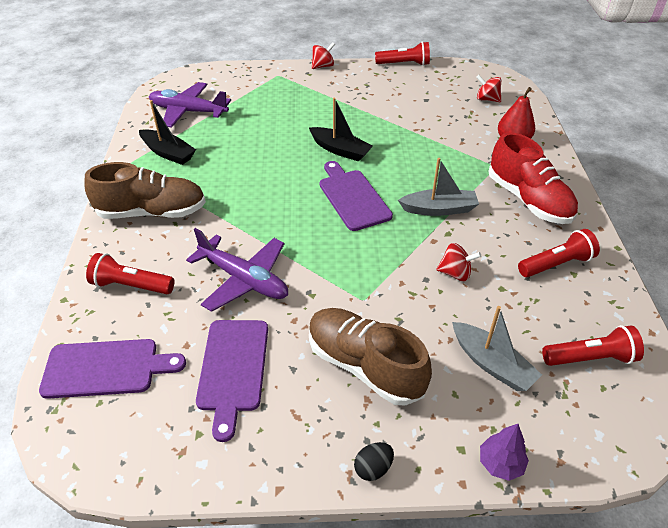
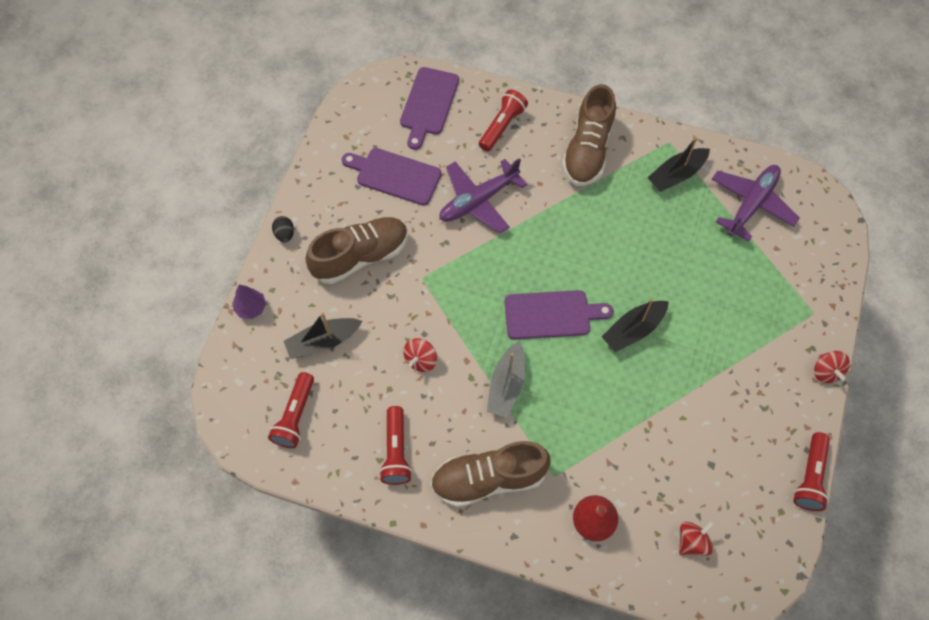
camera: 110 degrees right, 20 degrees up
grey boat [452,306,542,391] -> black boat [284,312,362,359]
red shoe [488,132,578,224] -> brown shoe [430,441,550,507]

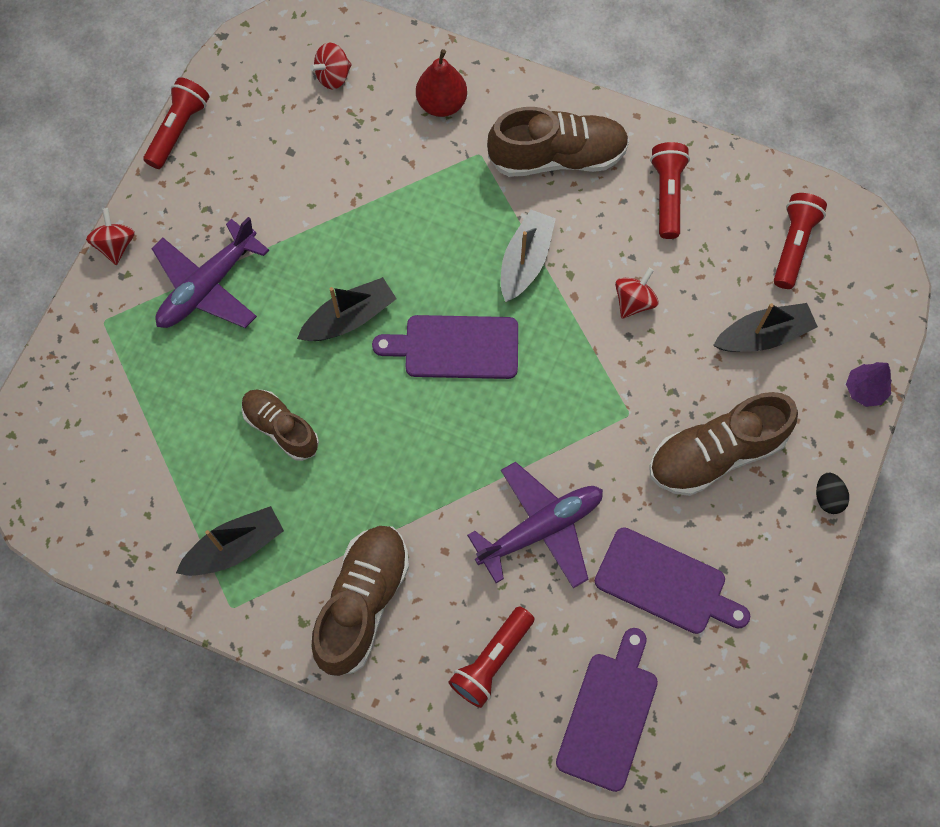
camera: 175 degrees left, 5 degrees up
purple plane [712,165,800,241] -> purple plane moved to [151,217,269,328]
none -> brown shoe [241,389,319,461]

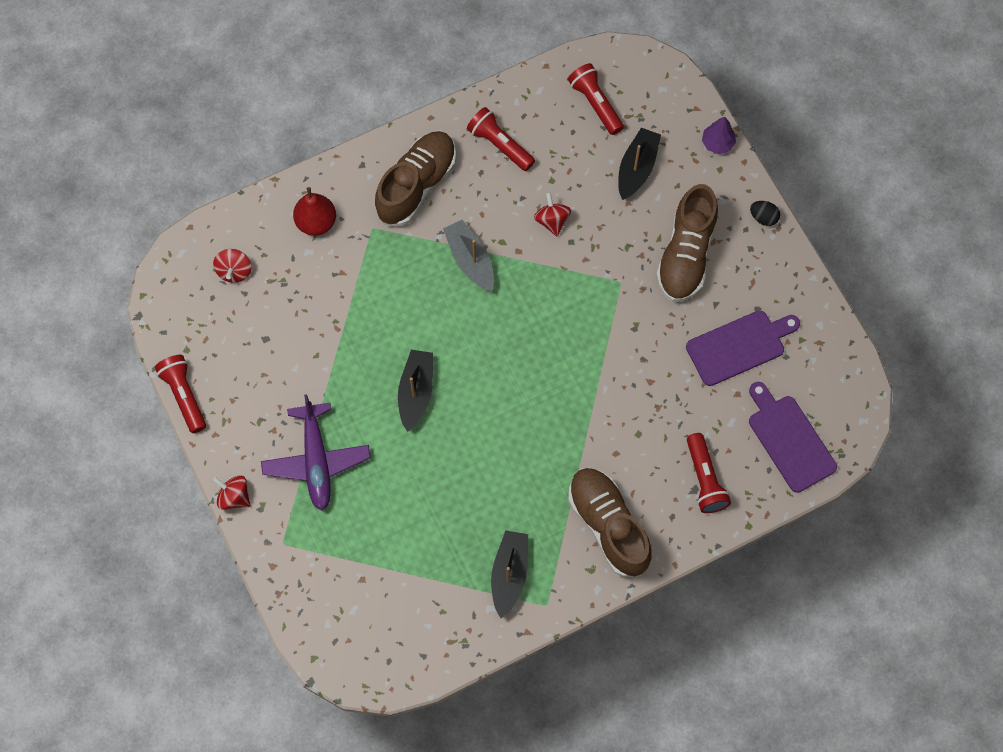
camera: 50 degrees left, 0 degrees up
brown shoe [241,389,319,461] -> none
purple cutting board [372,315,518,379] -> none
purple plane [467,462,603,588] -> none

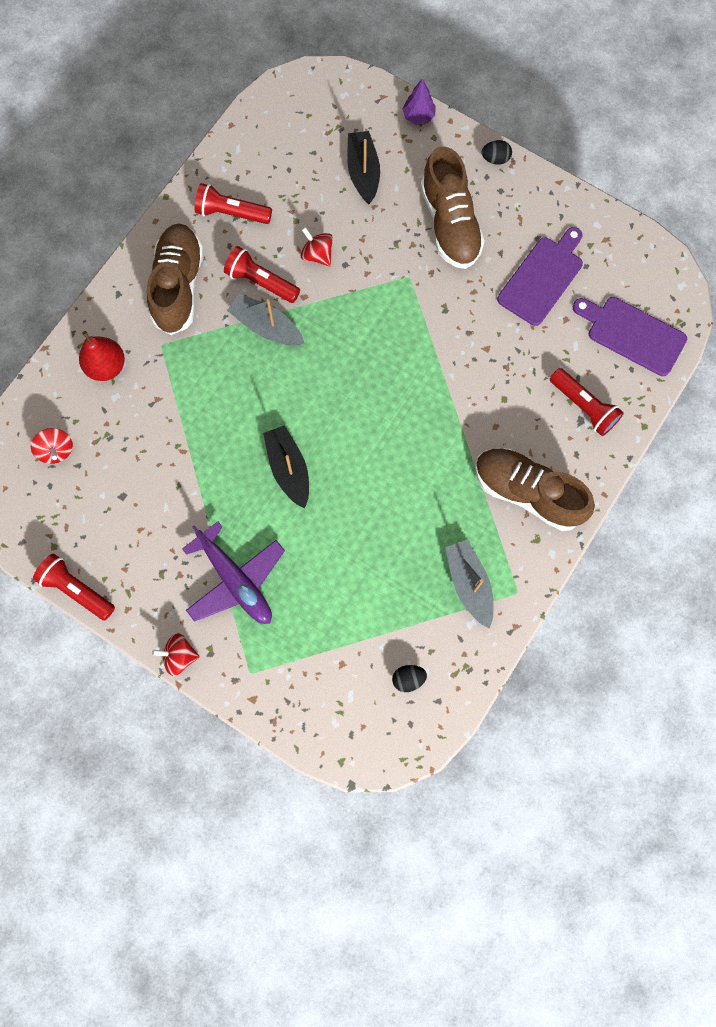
camera: 30 degrees left, 5 degrees up
black boat [491,530,528,618] -> grey boat [445,540,494,629]
red flashlight [568,63,624,135] -> red flashlight moved to [224,246,300,303]
none -> black egg [392,665,427,692]

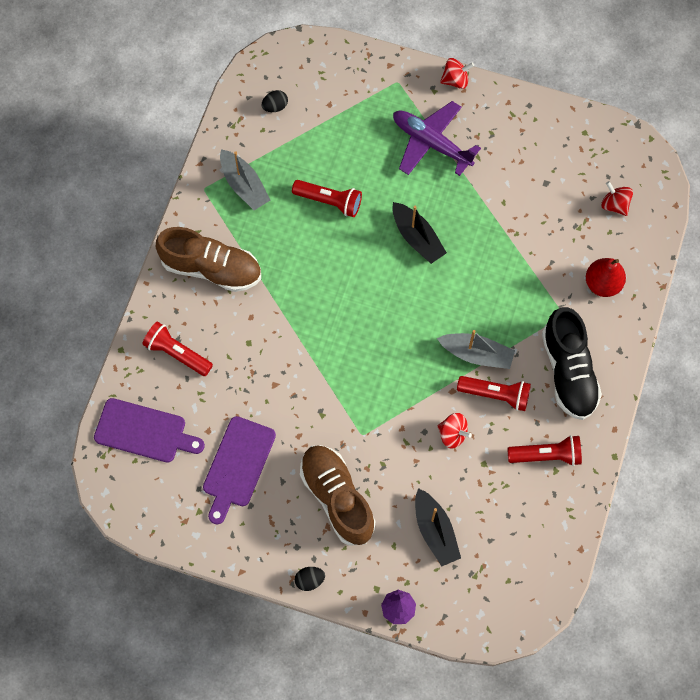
camera: 165 degrees right, 5 degrees down
red flashlight [33,554,115,620] -> red flashlight moved to [292,180,362,217]
brown shoe [147,223,204,335] -> black shoe [542,307,602,420]

